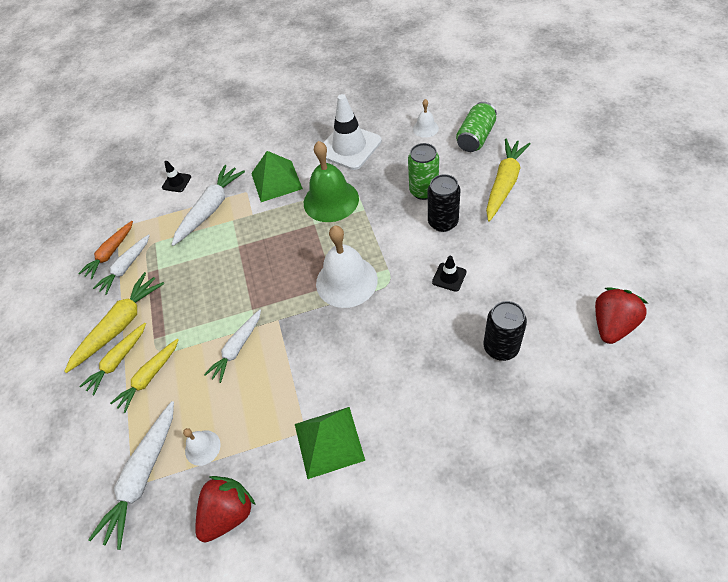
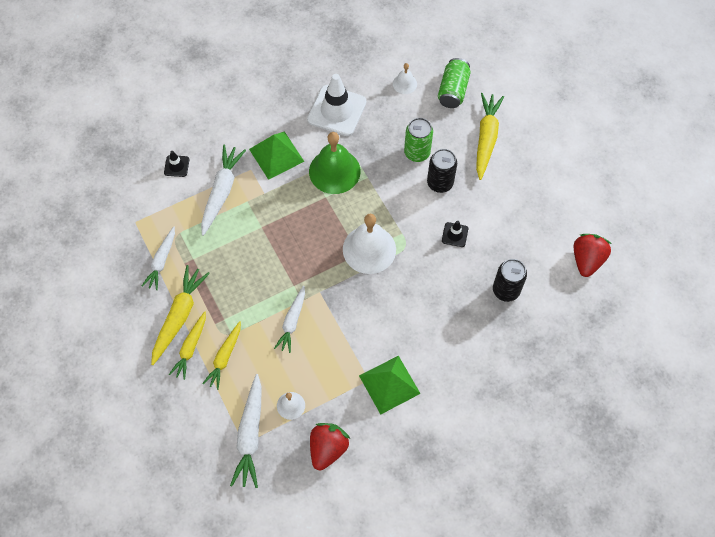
camera: 20 degrees left, 10 degrees up
orange carrot [78,221,133,279] -> none

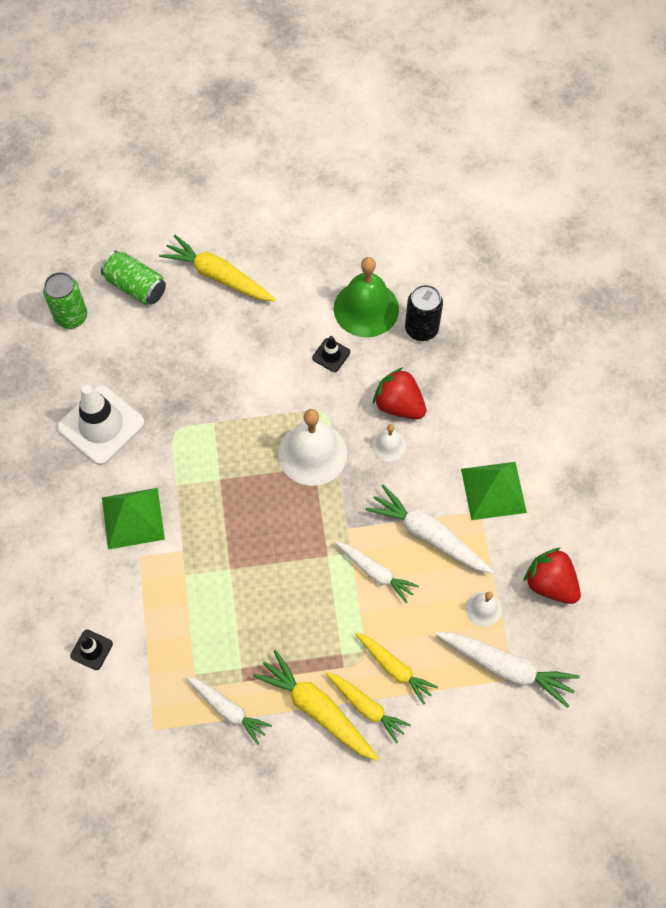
camera: 70 degrees left, 0 degrees up
white carrot [201,145,246,236] -> white carrot moved to [365,485,494,574]
green bell [309,132,361,194] -> green bell moved to [334,257,399,337]
white bell [393,63,417,94] -> white bell moved to [372,424,406,462]
green can [404,118,433,162] -> green can moved to [43,272,87,329]
black can [427,149,457,193] -> none
red strawberry [574,234,612,277] -> red strawberry moved to [373,367,426,419]

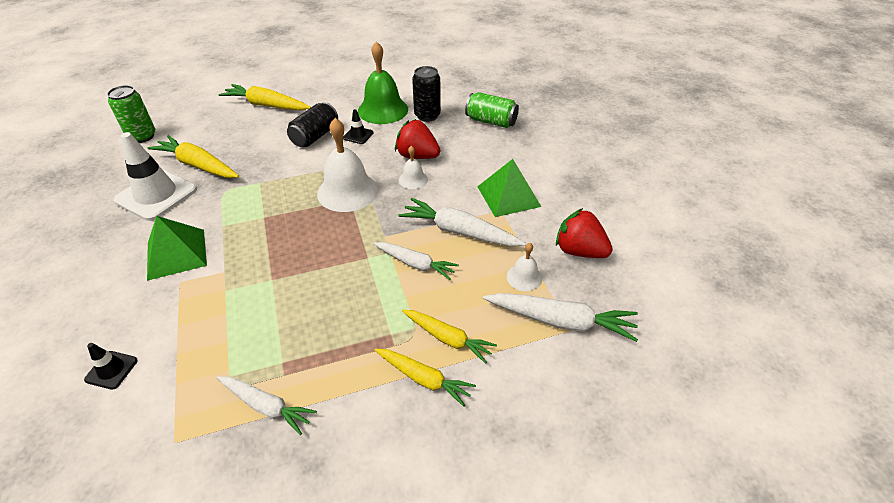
camera: 10 degrees left, 20 degrees down
green can [101,251,166,305] -> green can moved to [465,92,519,128]
yellow carrot [253,650,379,761] -> yellow carrot moved to [148,135,239,178]
none -> black can [287,102,338,147]

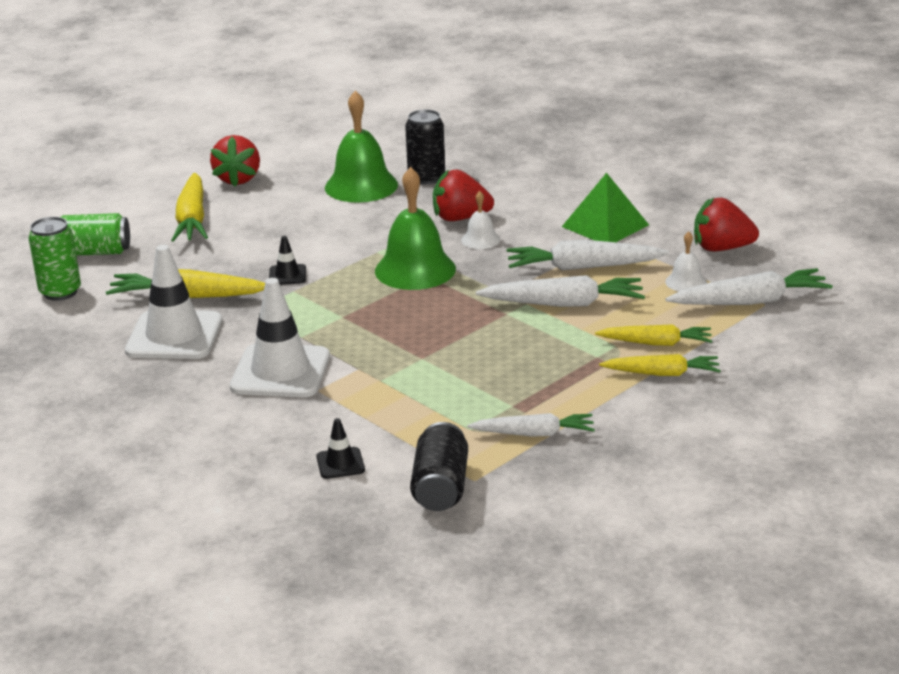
camera: 25 degrees left, 15 degrees down
green pyramid [147,216,207,281] -> white traffic cone [230,278,330,397]
yellow carrot [218,84,311,111] -> yellow carrot turned 90 degrees counterclockwise [171,173,208,242]
black can [287,102,338,147] -> black can moved to [410,422,468,511]
white bell [317,118,378,212] -> green bell [375,167,456,290]
black traffic cone [343,109,373,144] -> black traffic cone moved to [269,236,306,285]
white carrot [373,242,459,280] -> white carrot [476,275,645,307], size x1.51
green can [465,92,519,128] -> green can moved to [61,213,130,256]
none -> red strawberry [210,135,260,187]

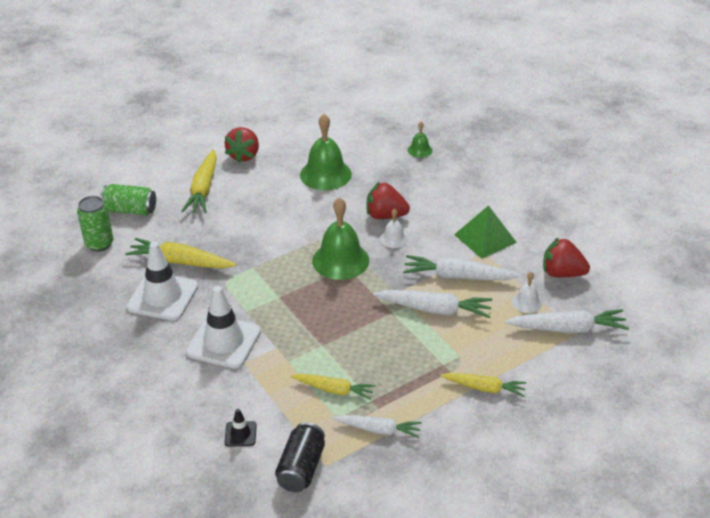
camera: 10 degrees right, 10 degrees up
black traffic cone [269,236,306,285] -> none
black can [405,109,445,185] -> none
yellow carrot [595,324,712,346] -> yellow carrot moved to [291,374,375,400]
none -> green bell [407,121,432,158]

